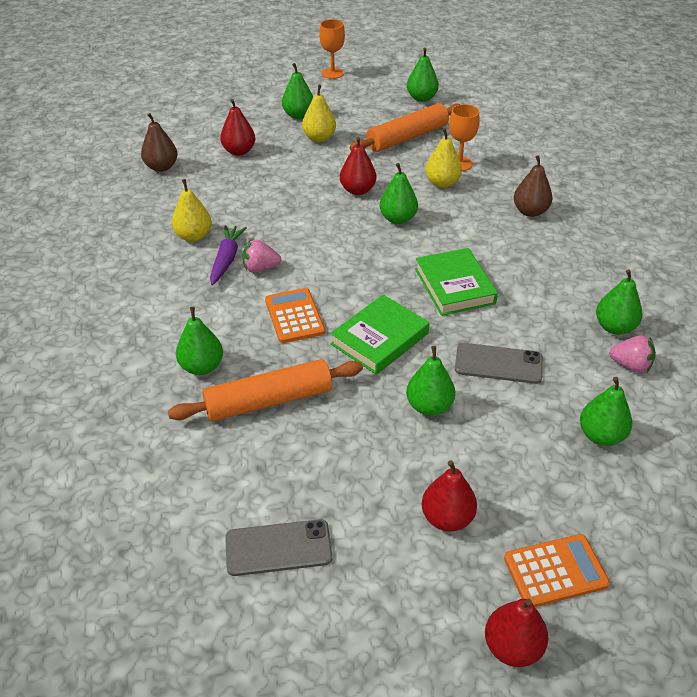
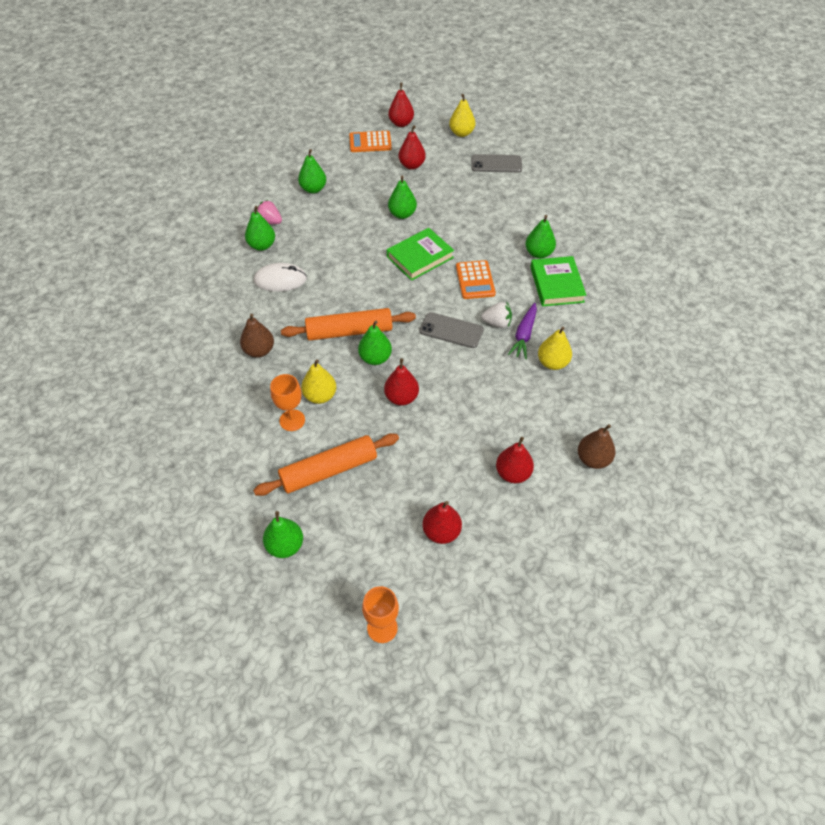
camera: 170 degrees left, 10 degrees up
orange rolling pin [168,359,363,421] -> orange rolling pin moved to [281,308,416,341]
pink strawberry [242,240,281,273] -> white strawberry [481,302,512,328]
green pear [282,63,313,119] -> red pear [423,501,462,544]
yellow pear [302,84,336,142] -> yellow pear moved to [449,94,475,137]
green book [415,248,498,316] -> green book moved to [530,256,586,306]
grey phone [455,343,543,384] -> grey phone moved to [419,312,484,348]
none -> white mouse [254,263,307,292]

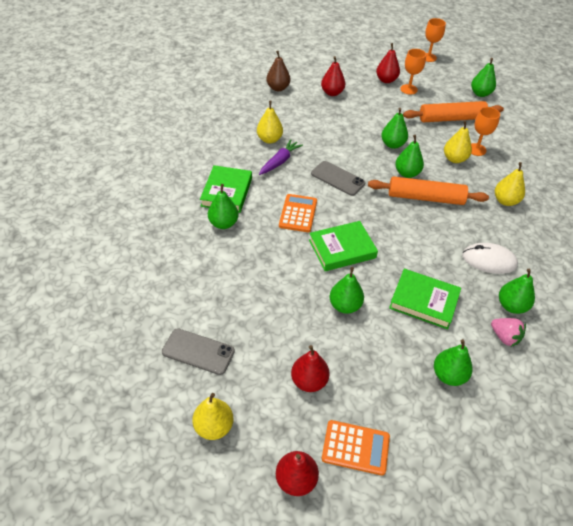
camera: 165 degrees left, 5 degrees down
brown pear [240,314,274,358] -> yellow pear [495,162,525,206]
red pear [384,359,419,406] -> green pear [381,108,408,149]
white strawberry [481,302,512,328] -> none
none -> green book [389,269,461,329]
none -> orange goblet [400,49,426,95]

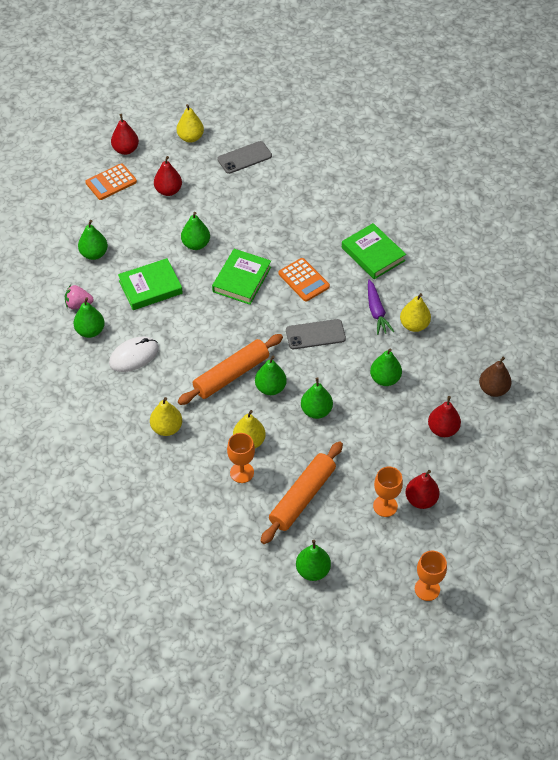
camera: 135 degrees right, 5 degrees up
green pear [208,184,239,229] -> green pear moved to [370,349,402,386]

